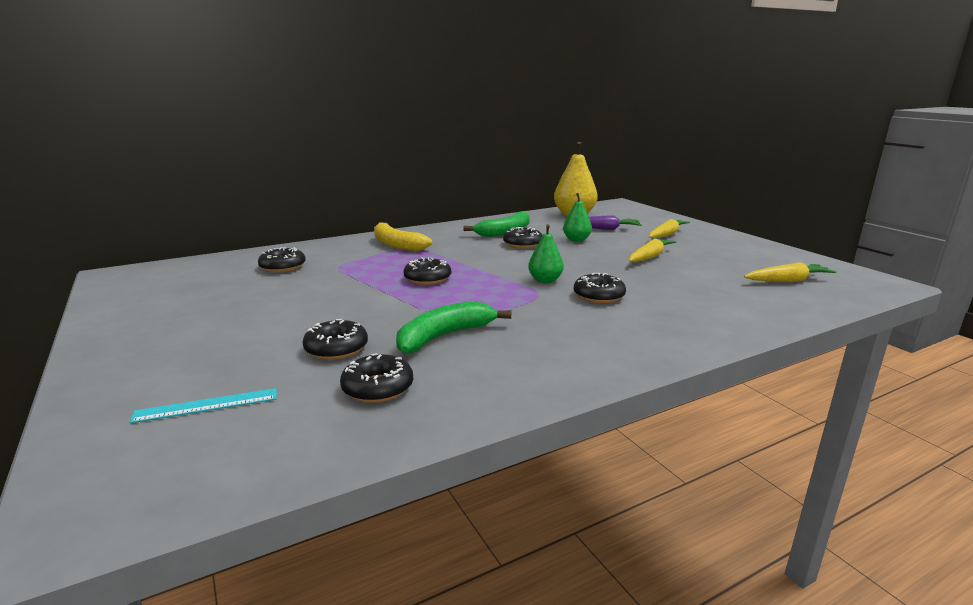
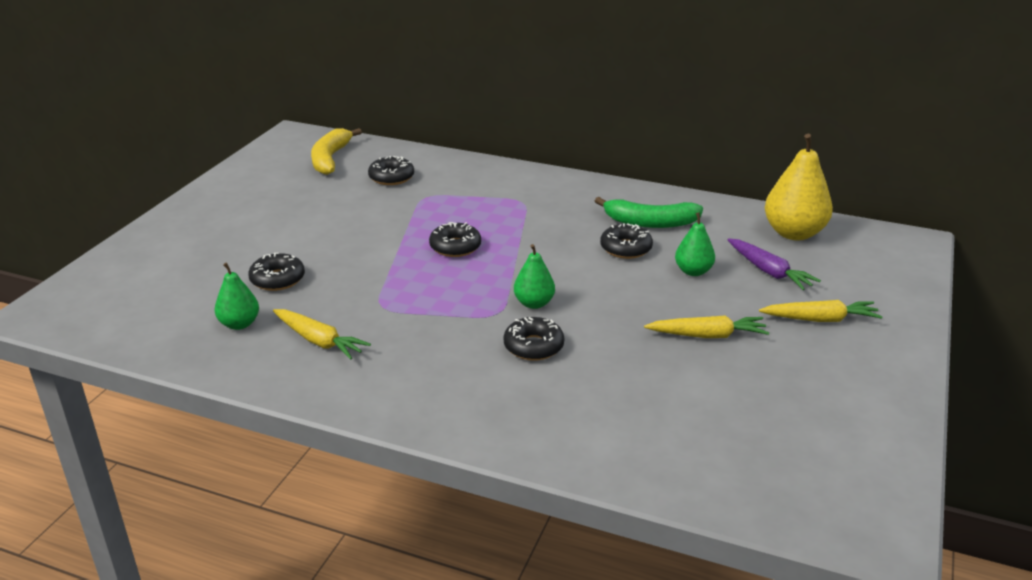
camera: 50 degrees right, 10 degrees up
turquoise ruler [130,388,277,423] -> none
black donut [340,353,413,403] -> green pear [215,263,259,330]
yellow banana [374,222,432,251] -> yellow banana moved to [311,128,362,175]
green banana [396,301,511,354] -> none
yellow carrot [744,262,837,282] -> yellow carrot moved to [273,309,371,360]

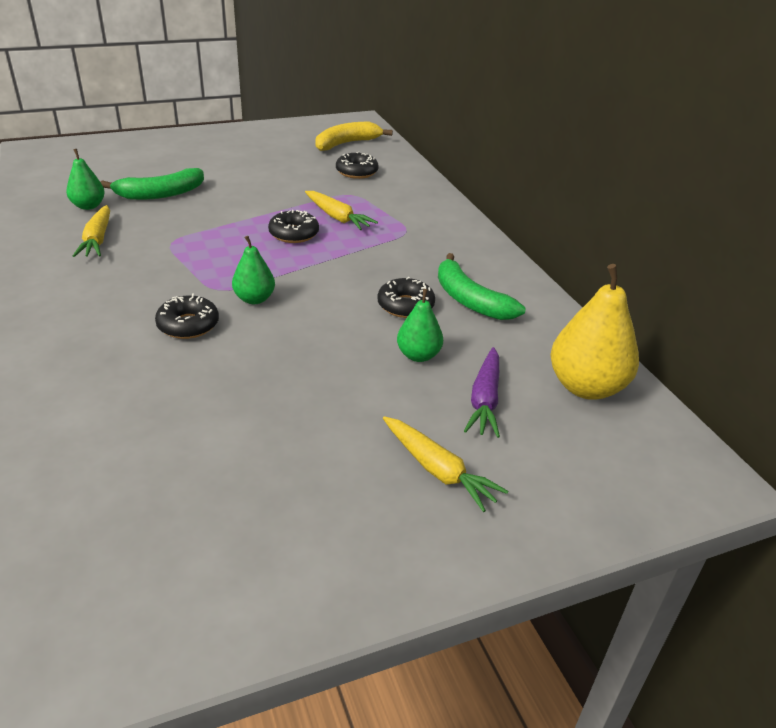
camera: 45 degrees right, 5 degrees up
black donut [248,253,305,291] -> green banana [101,168,204,200]
yellow carrot [644,315,769,338] -> yellow carrot moved to [305,191,378,230]

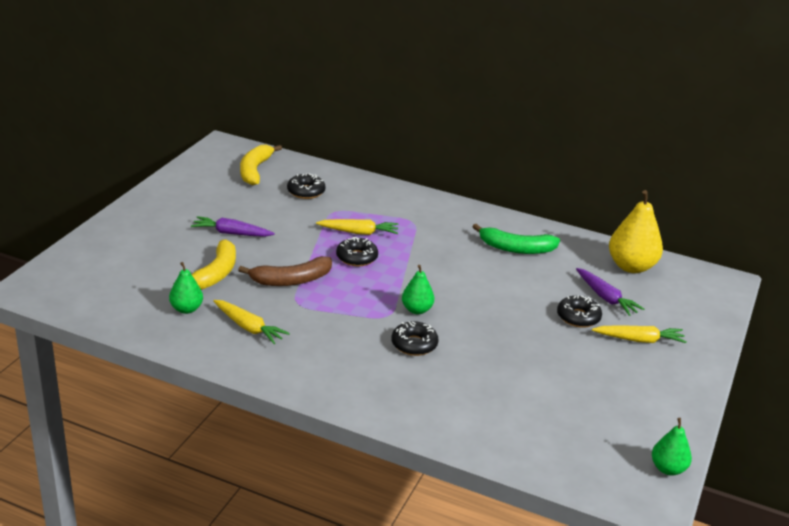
camera: 45 degrees left, 5 degrees down
green banana [101,168,204,200] -> yellow banana [173,239,236,290]
black donut [378,277,435,318] -> black donut moved to [557,295,602,328]
green pear [397,289,443,362] -> green pear moved to [652,418,692,475]
none -> purple carrot [191,216,275,237]
none -> brown banana [238,256,332,286]

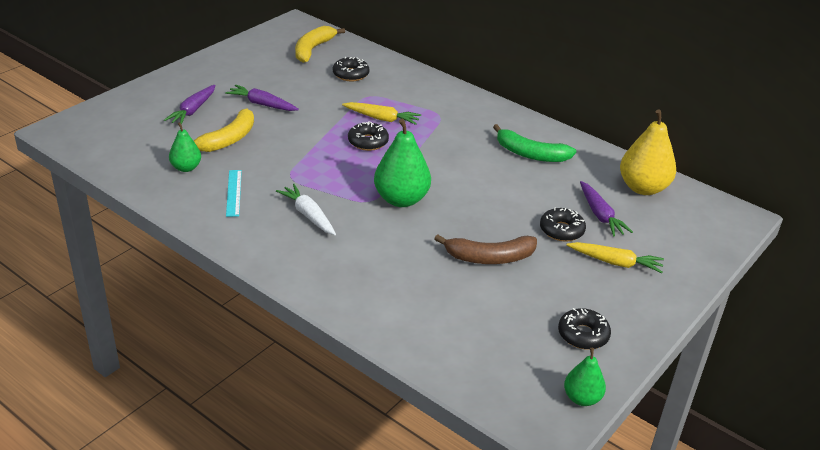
camera: 15 degrees right, 5 degrees up
yellow carrot [213,300,290,344] -> turquoise ruler [226,170,242,217]
brown banana [238,256,332,286] -> brown banana moved to [434,234,537,264]
black donut [391,321,438,356] -> black donut moved to [558,308,611,350]
green pear [402,265,434,314] -> green pear [374,119,431,207], size x1.75
none -> purple carrot [164,85,216,125]
none -> white carrot [276,184,336,235]

